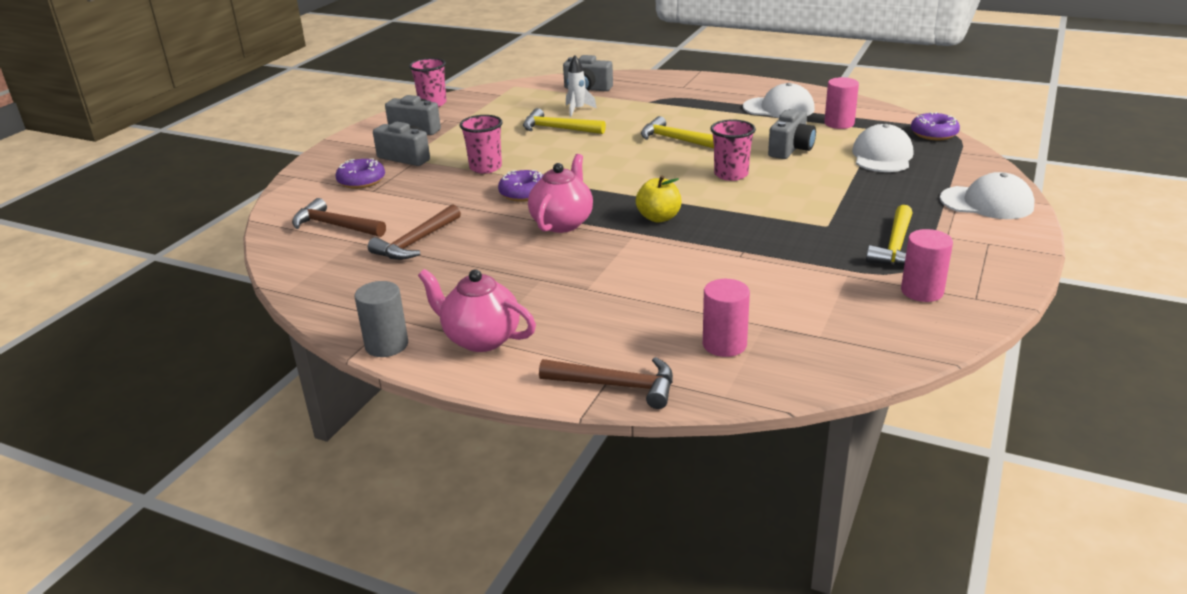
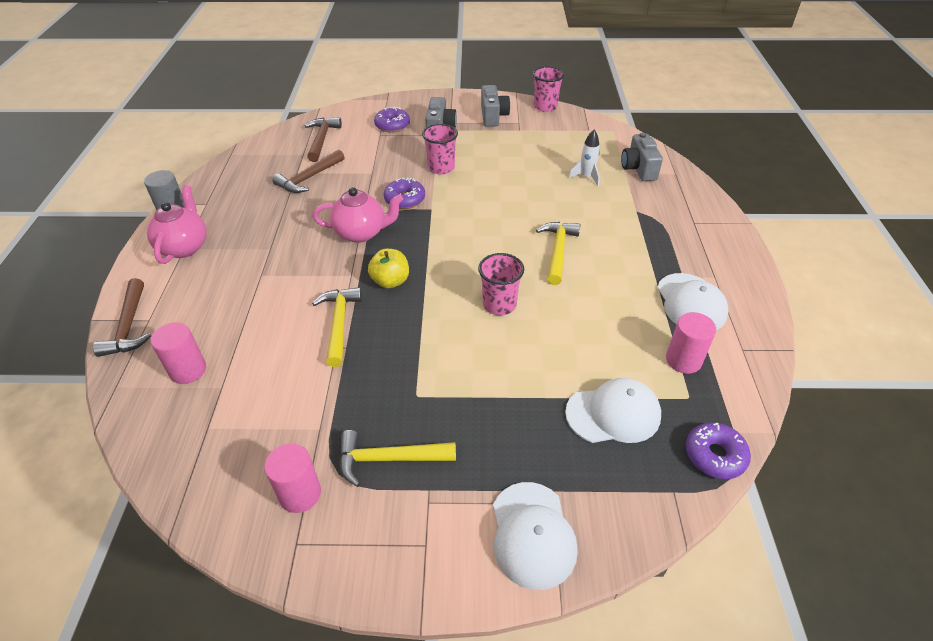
camera: 65 degrees right, 15 degrees up
brown hammer [368,204,461,260] -> brown hammer turned 60 degrees counterclockwise [272,150,345,193]
yellow hammer [523,108,606,134] -> yellow hammer moved to [312,287,362,367]
grey camera [768,109,816,159] -> none

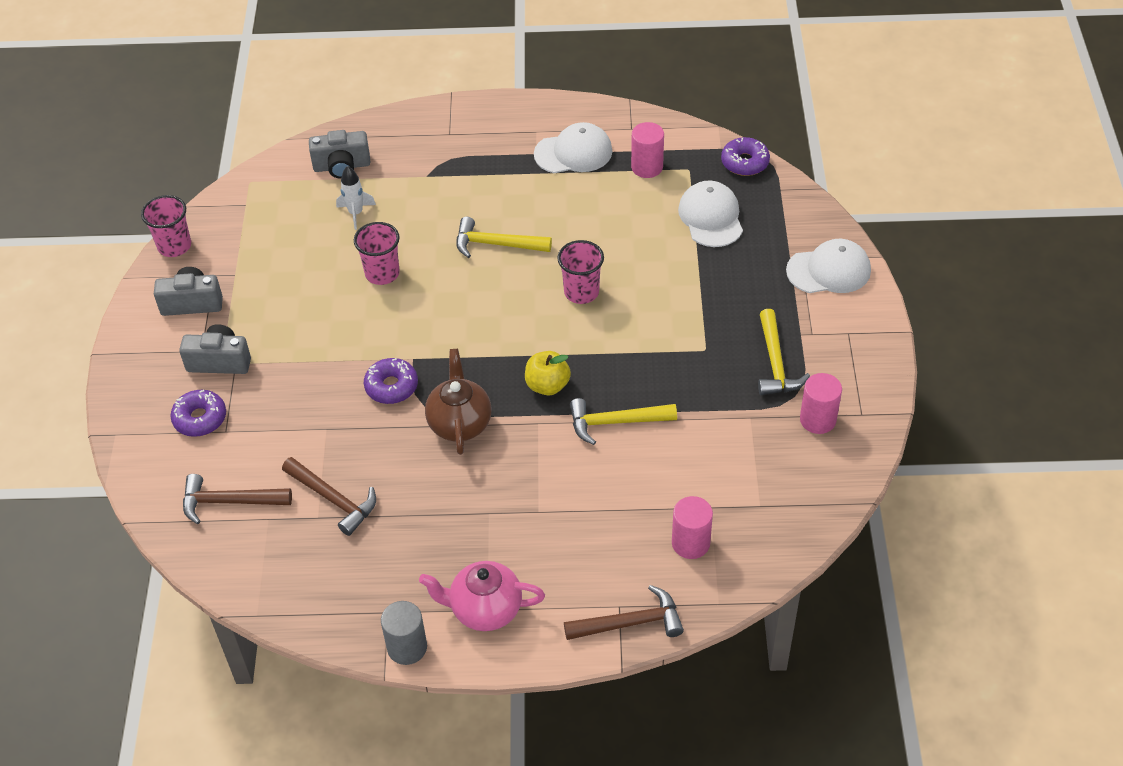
camera: 90 degrees left, 5 degrees up
pink teapot [312,187,403,243] -> brown teapot [425,349,492,455]
pink cup [422,124,458,175] -> pink cup moved to [354,222,400,285]

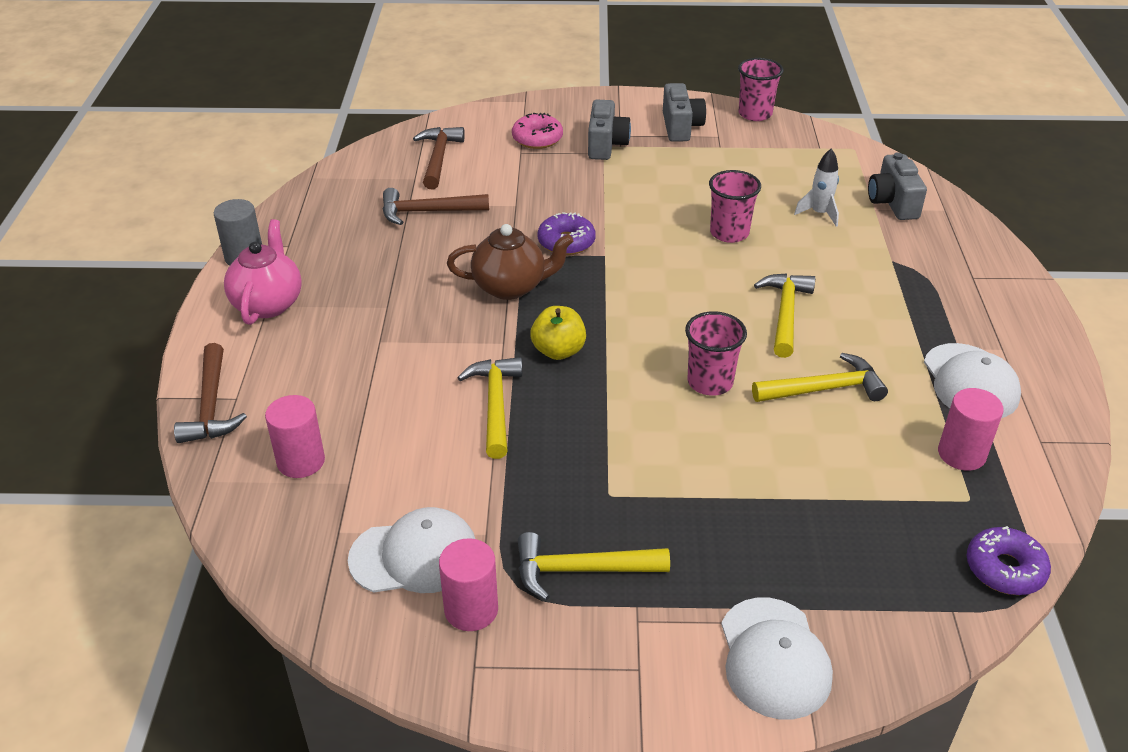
camera: 90 degrees right, 10 degrees down
purple donut [170,390,226,437] -> pink donut [512,113,563,149]
brown hammer [282,457,376,536] -> brown hammer turned 45 degrees clockwise [383,188,489,225]
white cap [678,181,743,247] -> white cap moved to [348,507,475,593]
none -> yellow hammer [752,353,888,402]

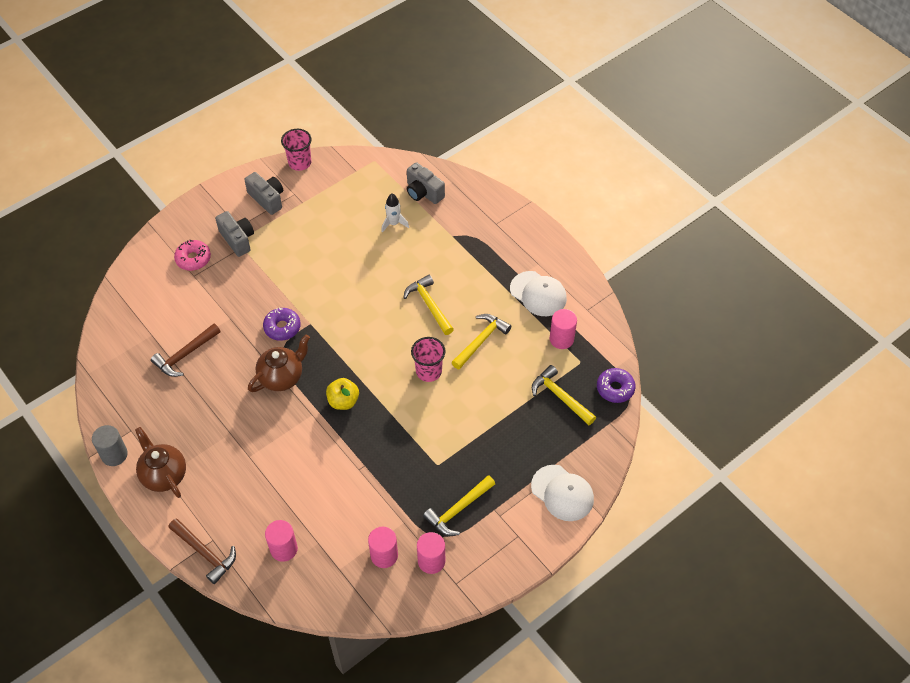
camera: 40 degrees left, 15 degrees up
pink teapot [224,219,302,325] -> brown teapot [135,427,186,498]
white cap [348,507,475,593] -> pink cylinder [368,527,398,568]
brown hammer [413,127,465,189] -> none
yellow hammer [457,357,522,459] -> yellow hammer moved to [532,365,596,425]
pink cup [709,170,761,243] -> none

